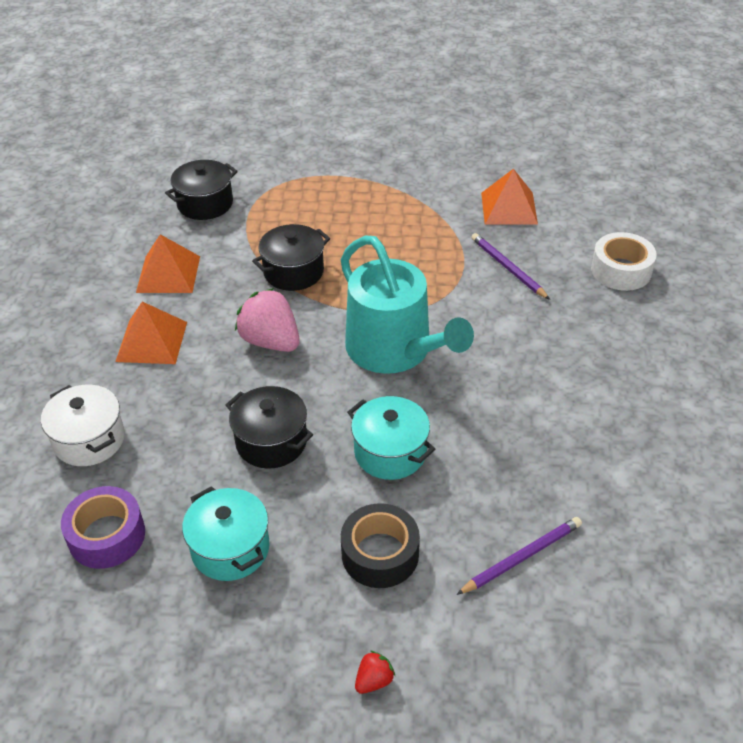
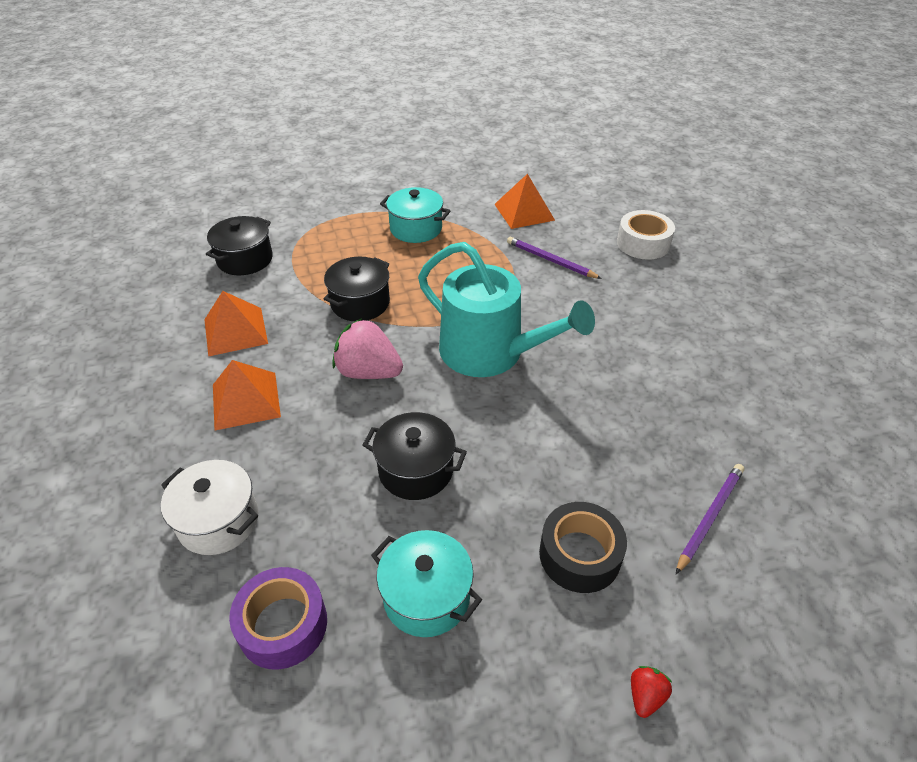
camera: 20 degrees left, 0 degrees up
turquoise pot [347,396,435,480] -> turquoise pot moved to [380,187,450,243]

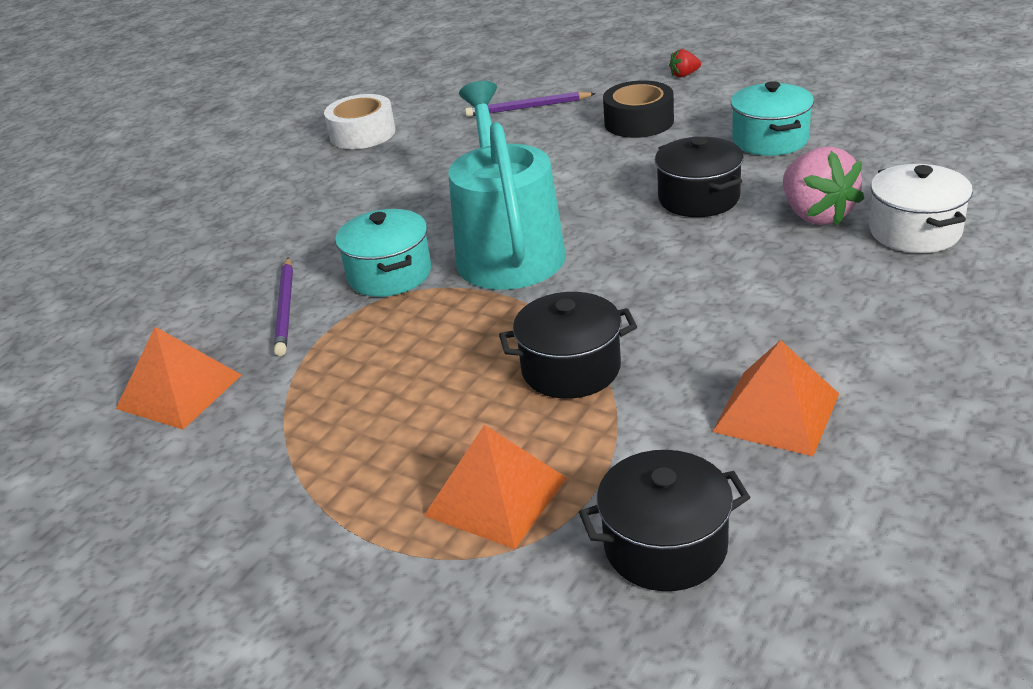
camera: 130 degrees left, 10 degrees down
orange pyramid [213,360,281,431] -> orange pyramid moved to [424,425,567,549]
purple tape [229,567,327,670] -> none
pink strawberry [332,318,403,379] -> pink strawberry moved to [783,146,865,226]
turquoise pot [380,187,450,243] -> turquoise pot moved to [335,209,431,297]
white tape [617,210,675,260] -> white tape moved to [324,94,396,149]

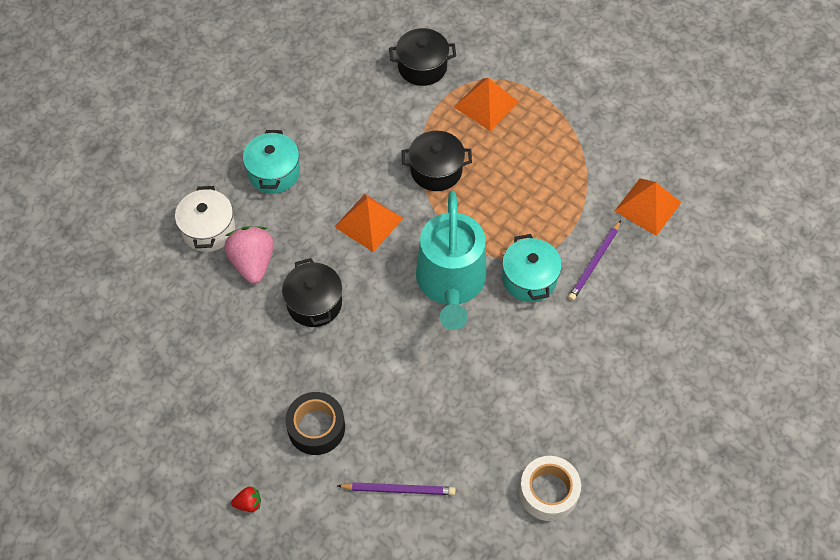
camera: 175 degrees left, 25 degrees up
purple pencil [274,257,293,356] -> purple pencil turned 150 degrees counterclockwise [568,220,621,301]
orange pyramid [712,340,839,457] -> orange pyramid moved to [335,194,403,252]
turquoise pot [731,81,814,156] -> turquoise pot moved to [243,130,300,194]

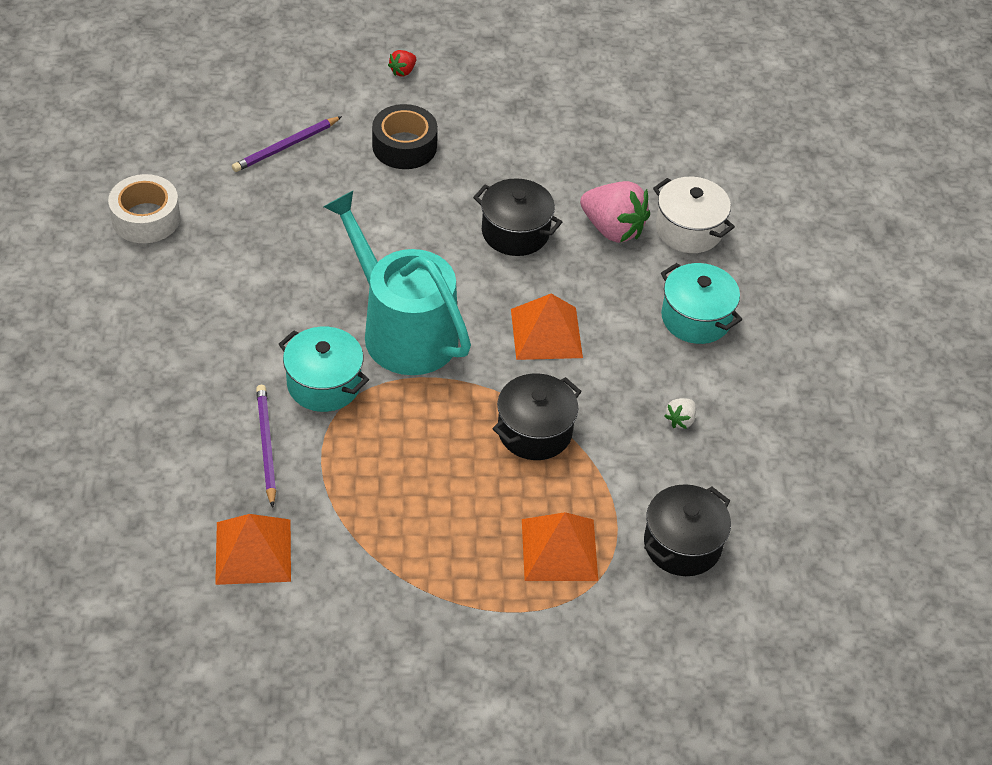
camera: 135 degrees right, 10 degrees down
none -> white strawberry [664,398,696,429]

